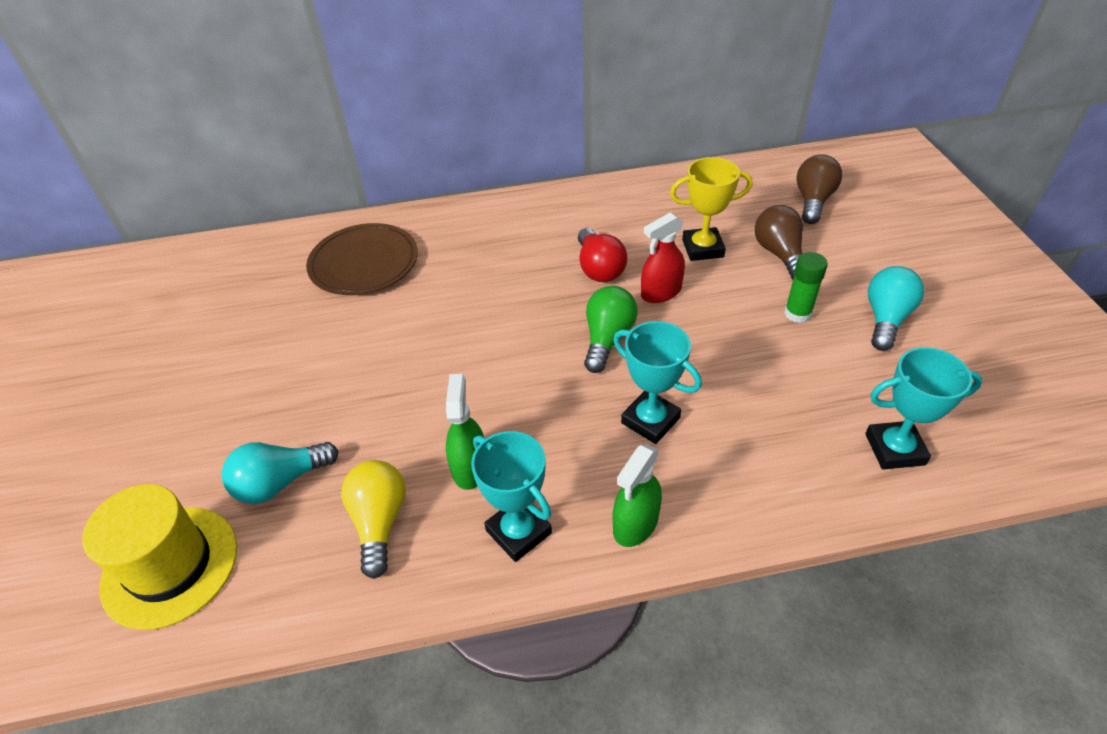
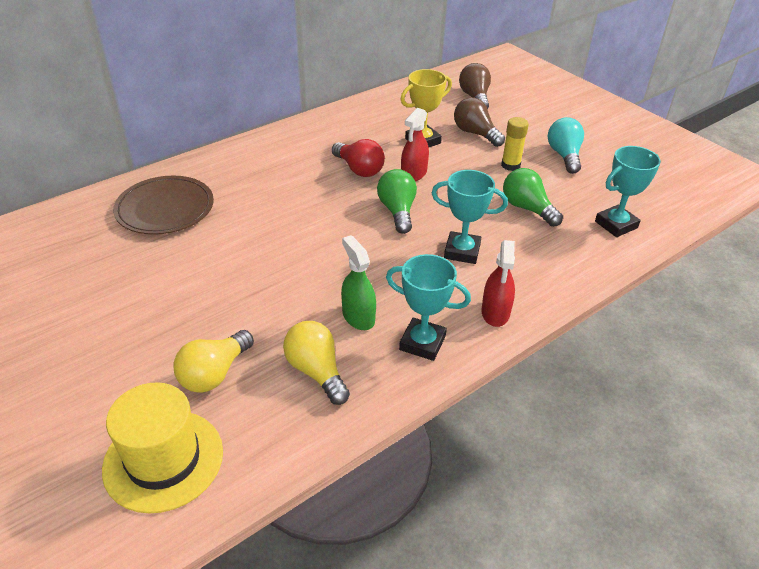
camera: 30 degrees left, 5 degrees down
turquoise light bulb [222,442,338,504] -> yellow light bulb [173,330,254,393]
green spray bottle [613,444,662,547] -> red spray bottle [481,240,515,327]
green glue stick [784,252,828,323] -> yellow glue stick [501,117,529,171]
none -> green light bulb [503,168,563,227]

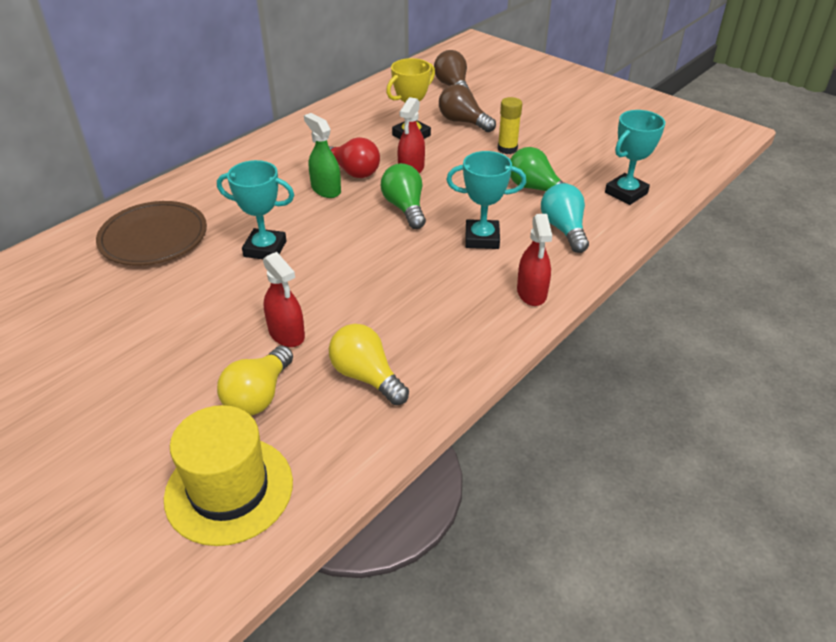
camera: 10 degrees left, 0 degrees up
green spray bottle [341,235,376,330] -> green spray bottle moved to [304,113,341,198]
turquoise trophy [386,254,471,361] -> turquoise trophy moved to [217,160,294,259]
turquoise light bulb [548,117,584,174] -> turquoise light bulb moved to [541,183,589,253]
none -> red spray bottle [263,252,305,347]

